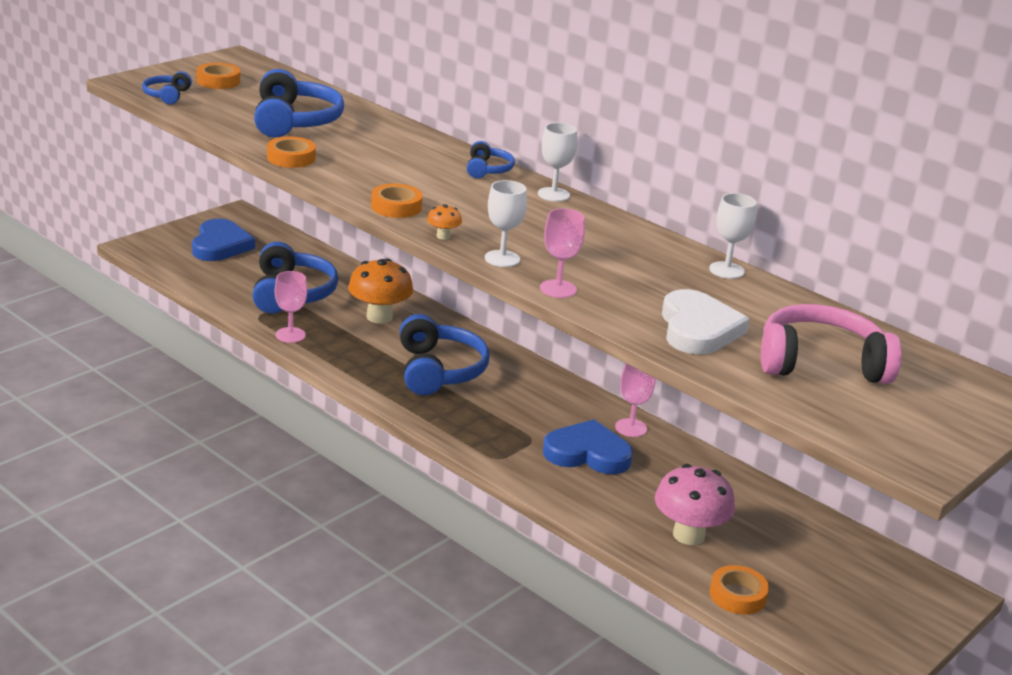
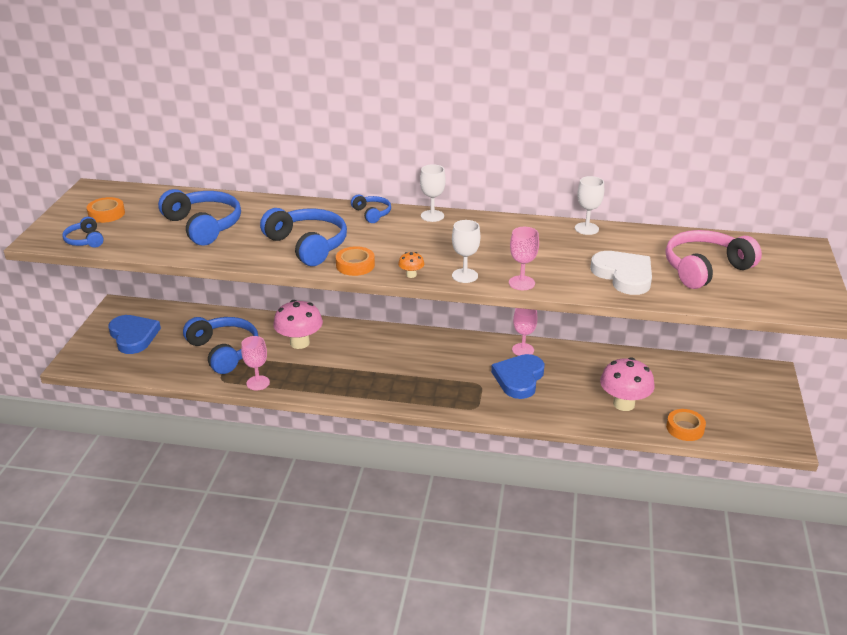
camera: 30 degrees left, 5 degrees up
orange tape [267,137,316,168] -> none
orange mushroom [348,258,414,324] -> pink mushroom [273,300,323,349]
blue headphones [399,314,490,395] -> blue headphones moved to [260,208,347,266]
blue heart [543,420,633,474] -> blue heart turned 45 degrees counterclockwise [491,354,545,399]

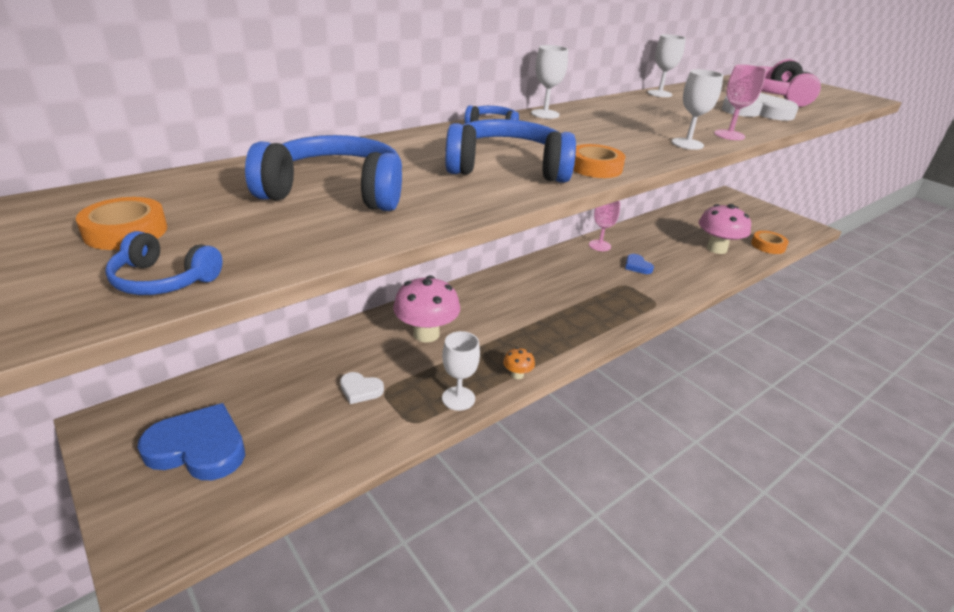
camera: 50 degrees left, 0 degrees up
blue headphones [183,317,258,374] -> white heart [340,372,384,404]
pink goblet [241,336,270,390] -> white goblet [442,331,480,411]
orange mushroom [398,252,424,278] -> orange mushroom moved to [503,347,535,379]
blue heart [491,354,545,399] -> blue heart [625,254,654,274], size x0.51

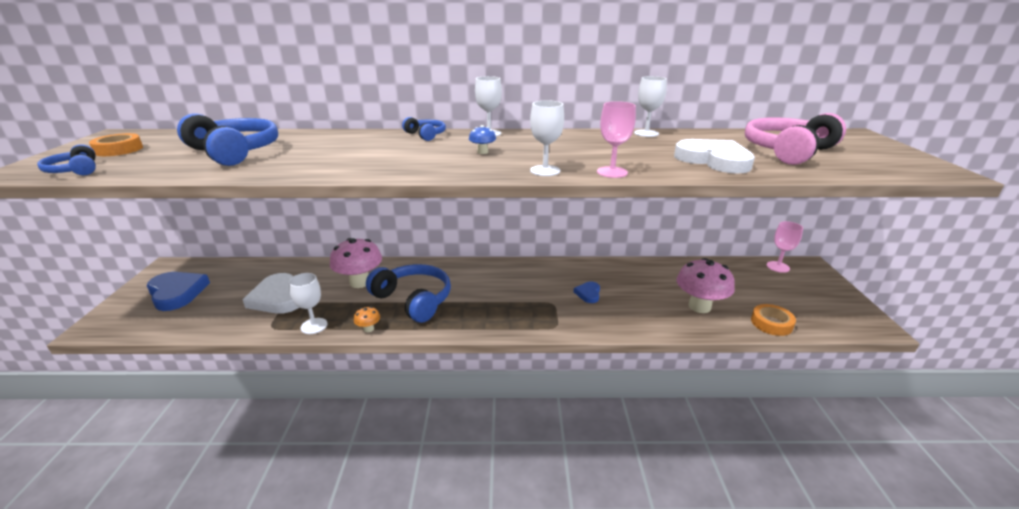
camera: 40 degrees right, 5 degrees down
white heart [340,372,384,404] -> white heart [243,273,299,314], size x1.97
blue headphones [445,119,576,183] -> blue headphones moved to [366,264,451,323]
orange tape [573,144,625,178] -> none
pink goblet [589,201,620,251] -> pink goblet moved to [767,221,803,273]
none -> blue mushroom [469,125,496,154]

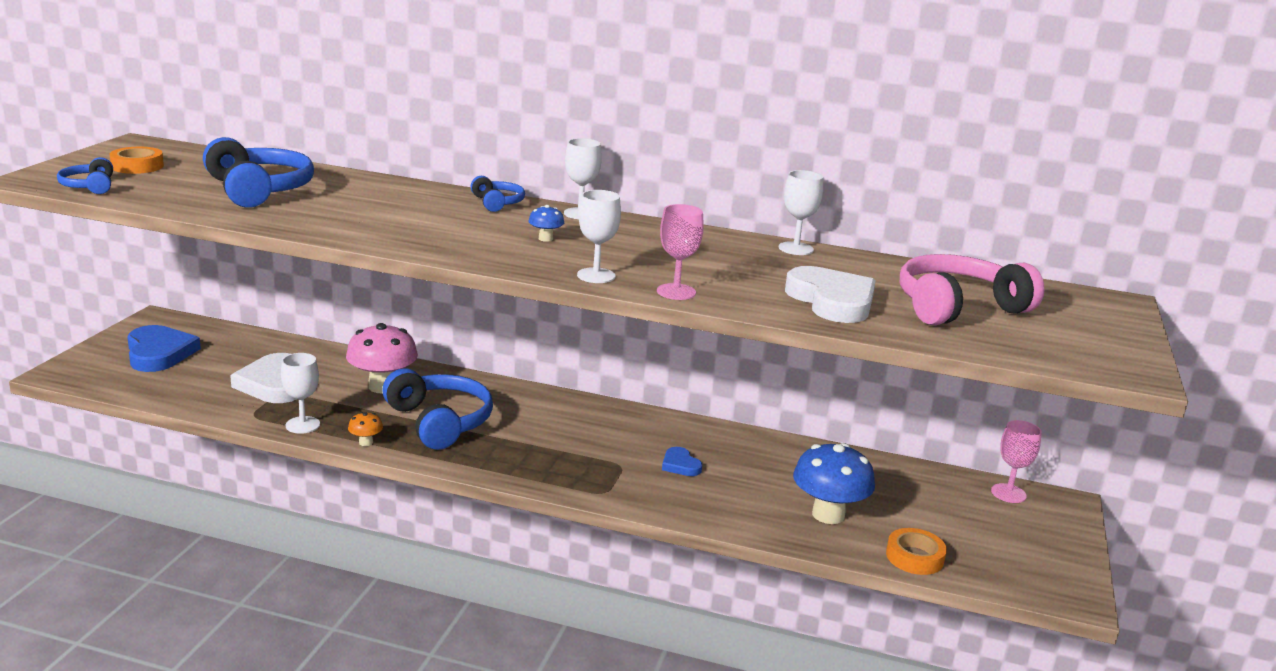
camera: 15 degrees right, 5 degrees down
blue heart [574,282,600,303] -> blue heart turned 60 degrees counterclockwise [662,447,702,476]
pink mushroom [676,258,735,313] -> blue mushroom [793,443,875,524]

